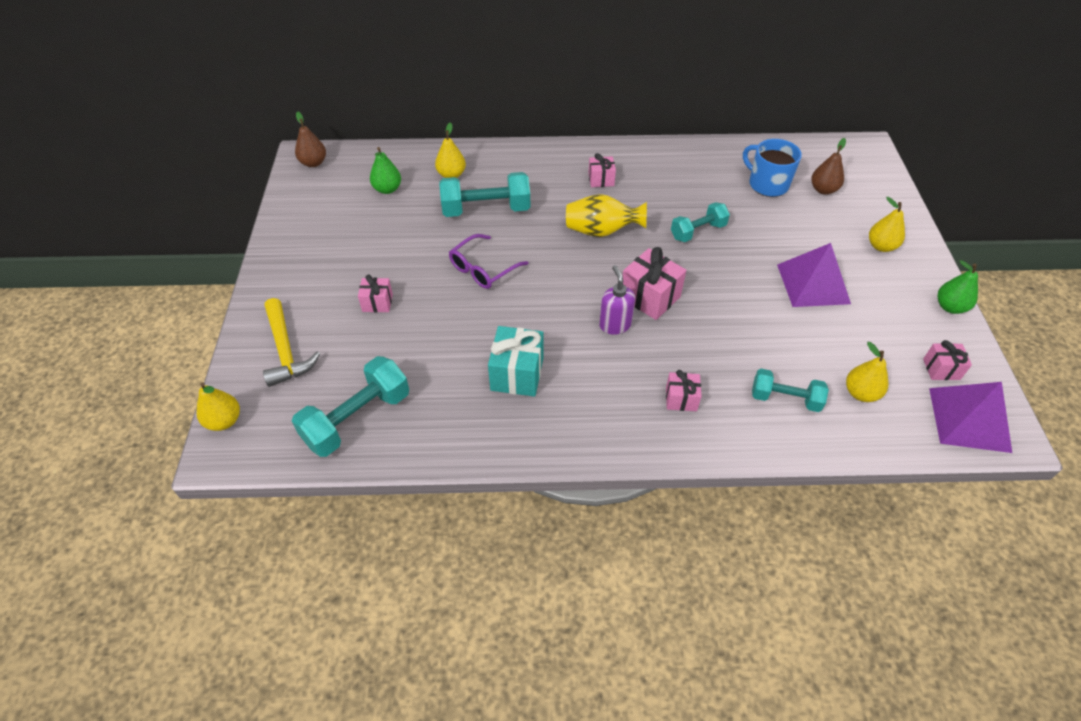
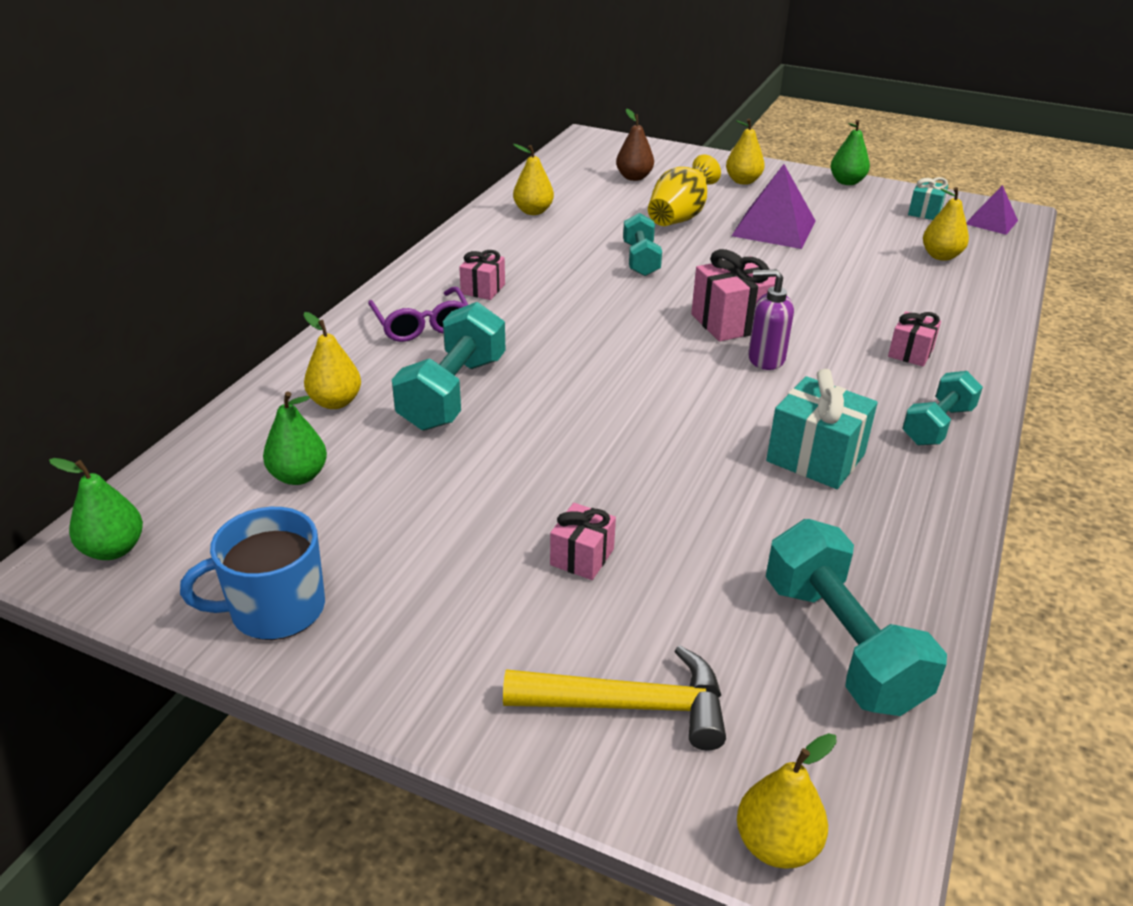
camera: 65 degrees left, 15 degrees down
brown pear [295,111,326,167] -> green pear [49,458,143,560]
purple glasses [449,234,529,289] -> purple glasses moved to [368,287,468,342]
yellow vase [566,194,647,237] -> yellow vase moved to [648,155,721,226]
blue mug [743,139,802,197] -> blue mug moved to [180,507,325,640]
turquoise dumbbell [752,369,829,412] -> turquoise dumbbell moved to [902,371,983,445]
pink gift [923,340,972,380] -> turquoise gift [908,177,948,220]
purple pyramid [929,382,1012,453] -> purple pyramid [966,185,1018,235], size x0.59
none -> yellow pear [513,144,554,215]

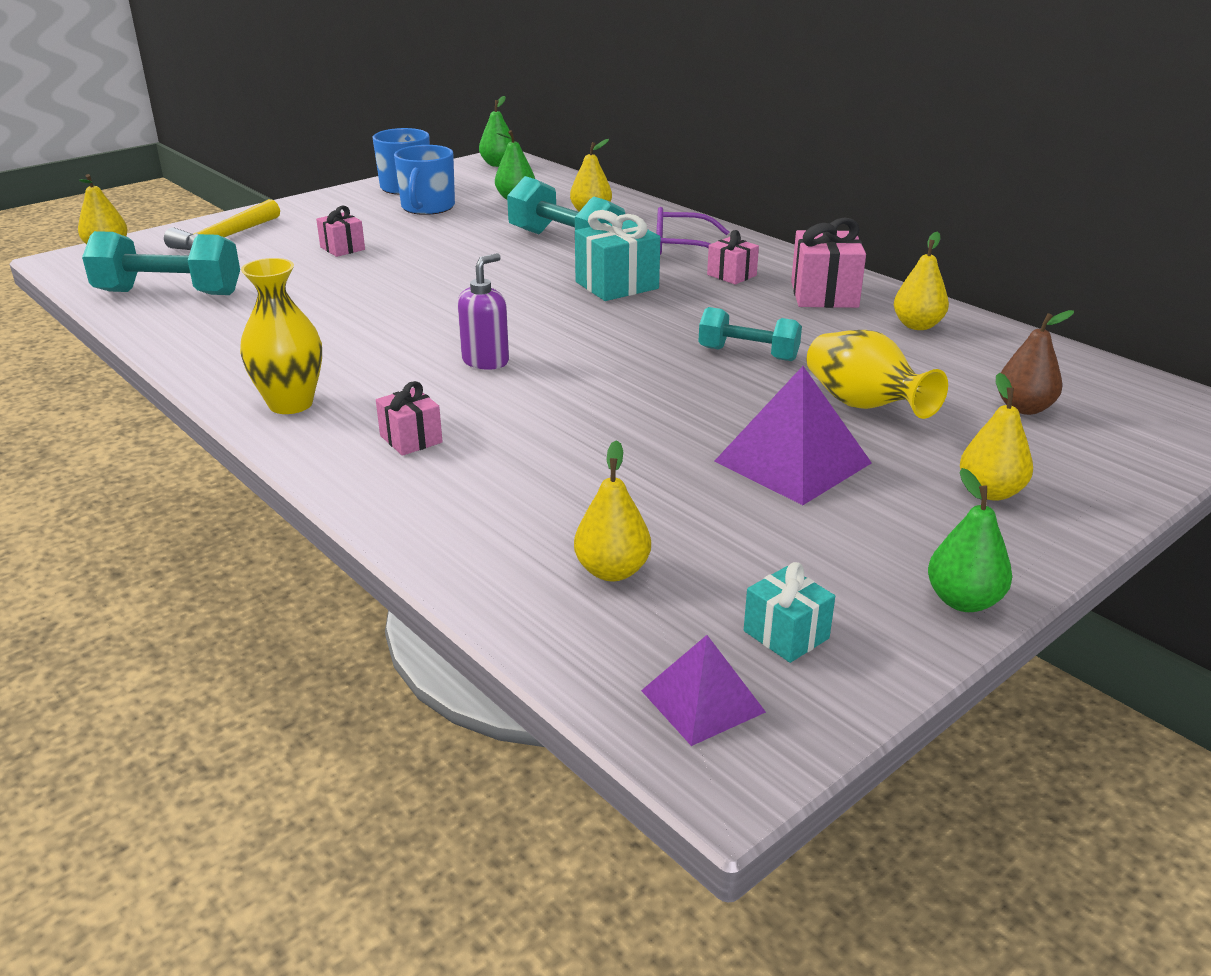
camera: 115 degrees right, 5 degrees down
pink gift [691,249,776,342] -> pink gift moved to [791,217,866,308]
turquoise gift [766,369,878,489] -> turquoise gift moved to [575,210,660,301]
turquoise dumbbell [902,371,983,445] -> yellow vase [240,258,322,414]
none -> blue mug [394,145,455,215]

